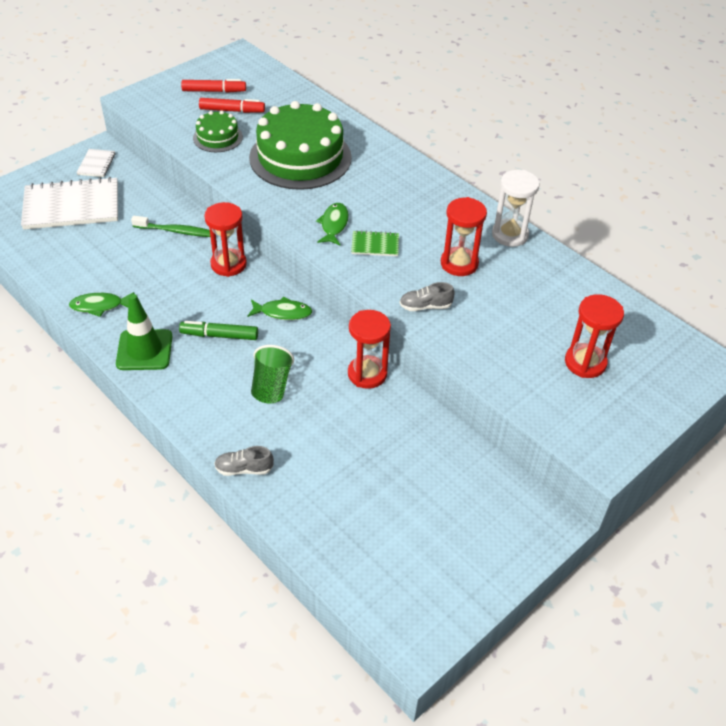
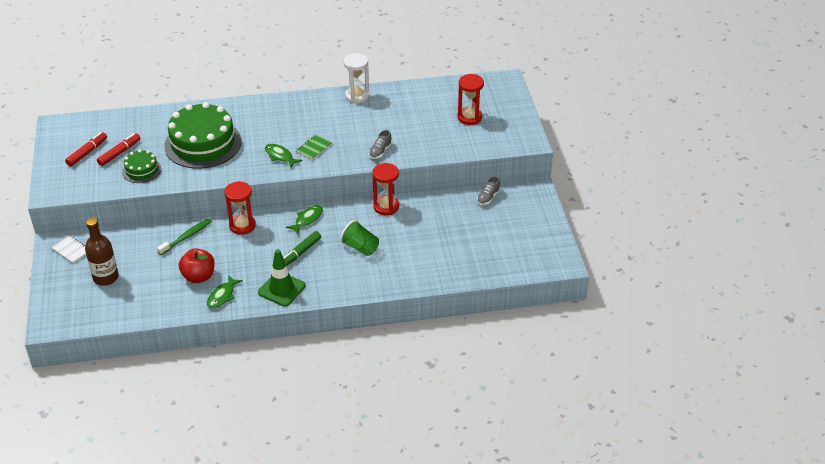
camera: 55 degrees left, 5 degrees down
white notebook [21,177,118,230] -> brown bottle [85,218,119,286]
grey shoe [214,446,274,476] -> grey shoe moved to [477,176,500,205]
red hourglass [441,197,487,276] -> none
none -> red apple [179,248,215,283]

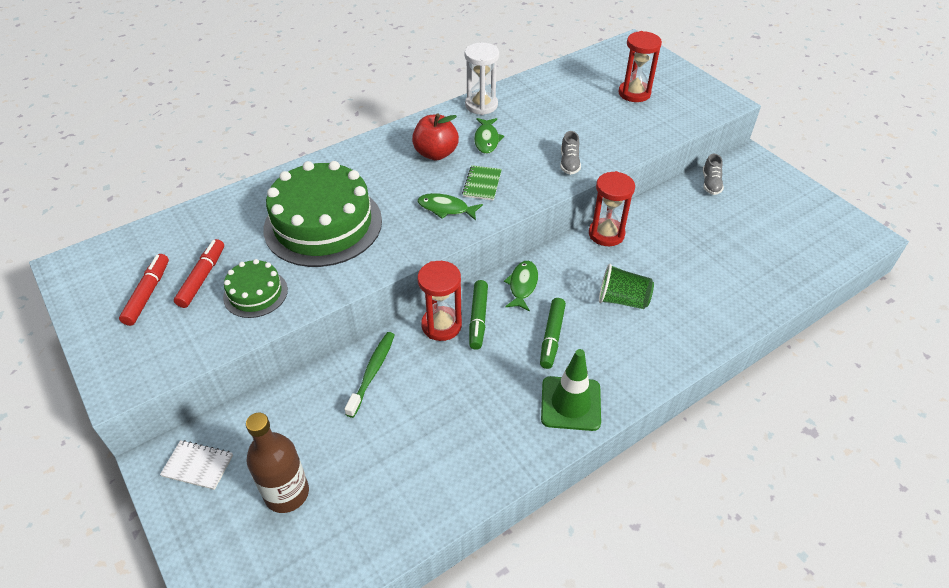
camera: 25 degrees left, 5 degrees up
red apple [179,248,215,283] -> red apple moved to [412,114,459,160]
green fish [207,275,243,309] -> green fish moved to [474,118,504,154]
none -> green marker [469,280,488,350]

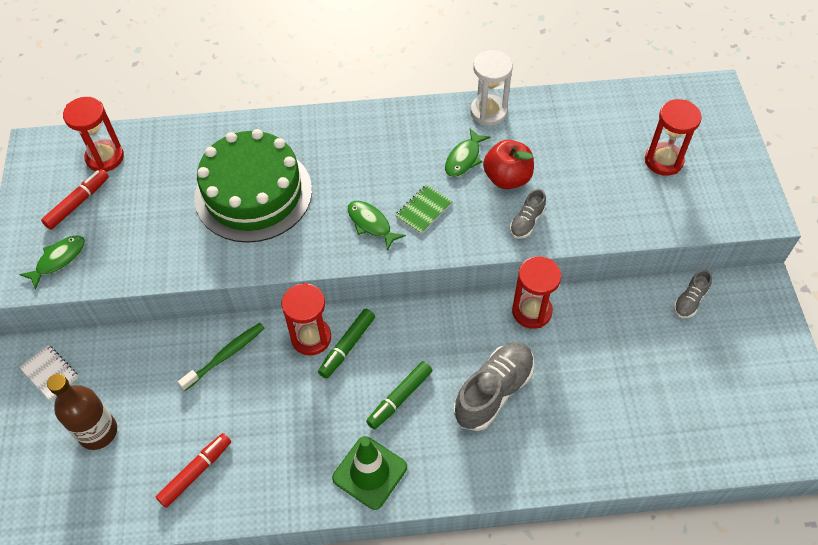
camera: 30 degrees right, 10 degrees up
red marker [174,239,224,308] -> red marker moved to [156,433,231,508]
green cake [223,259,288,318] -> none
red apple [412,114,459,160] -> red apple moved to [483,140,534,189]
green fish [504,261,538,311] -> green fish moved to [19,235,85,290]
green cup [599,264,654,309] -> grey shoe [454,343,535,431]
none -> red hourglass [63,97,124,172]

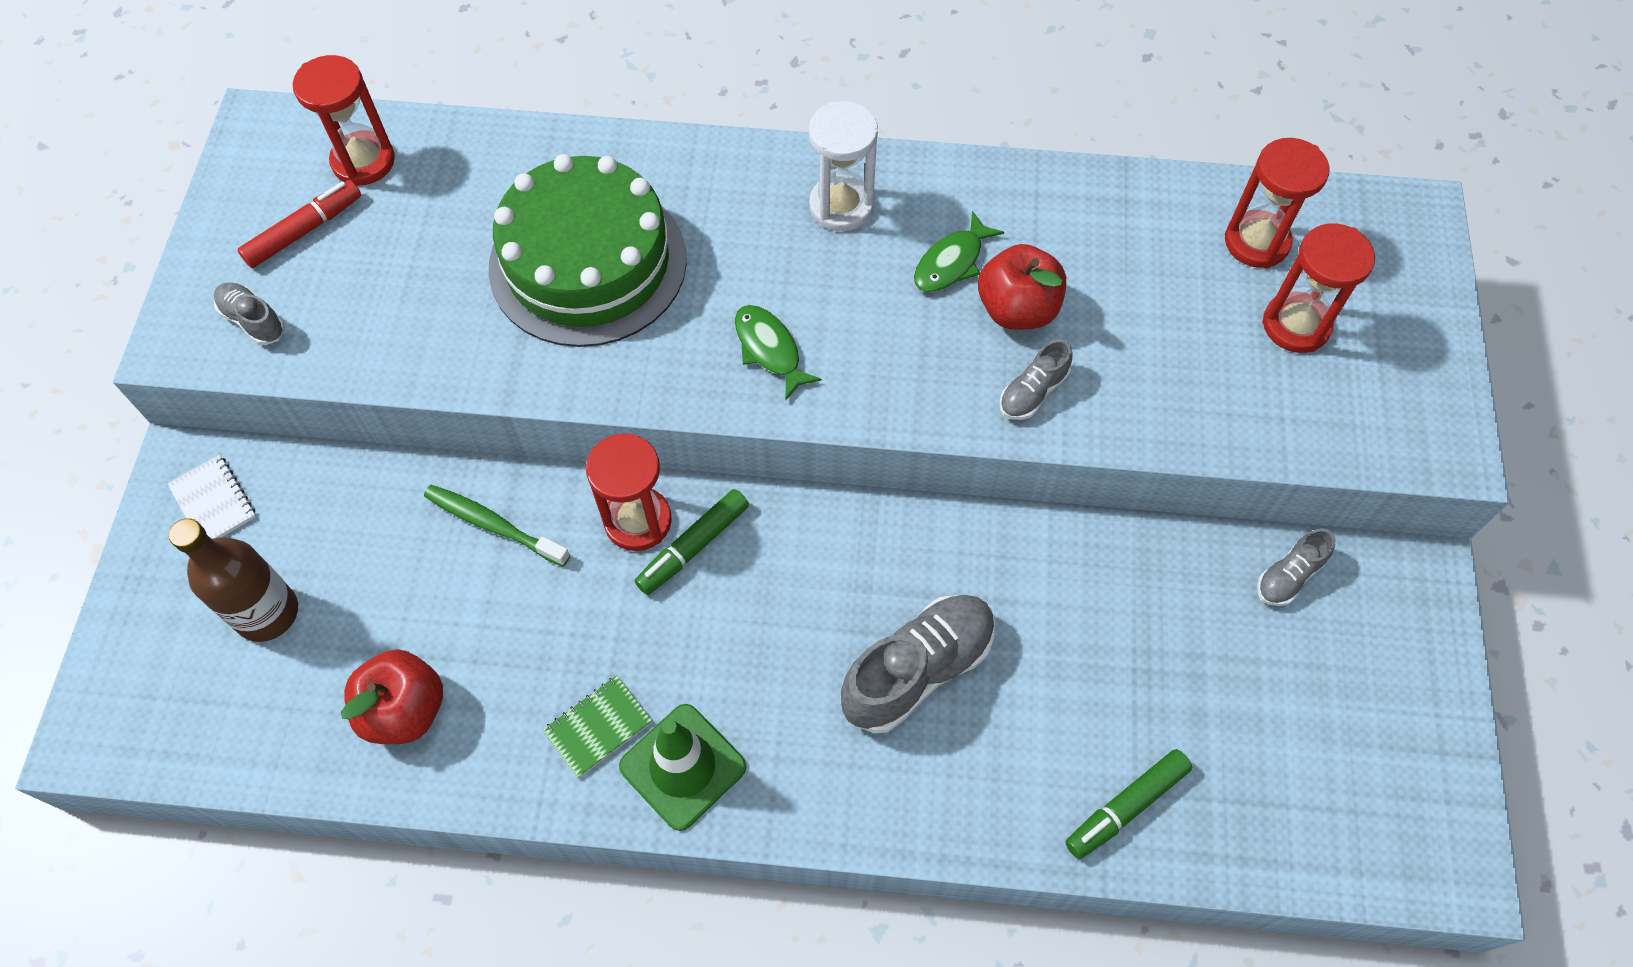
camera: 10 degrees right, 5 degrees up
green fish [19,235,85,290] -> grey shoe [214,282,285,345]
red marker [156,433,231,508] -> red apple [341,649,443,744]
green toothbrush [178,323,264,391] -> green toothbrush turned 120 degrees counterclockwise [424,485,570,567]
green marker [366,361,433,429] -> green marker moved to [1065,749,1192,859]
green notebook [395,184,452,234] -> green notebook moved to [542,675,652,778]
white hourglass [470,50,513,126] -> white hourglass moved to [809,101,878,231]
red hourglass [512,256,561,329] -> red hourglass moved to [1225,138,1329,268]

